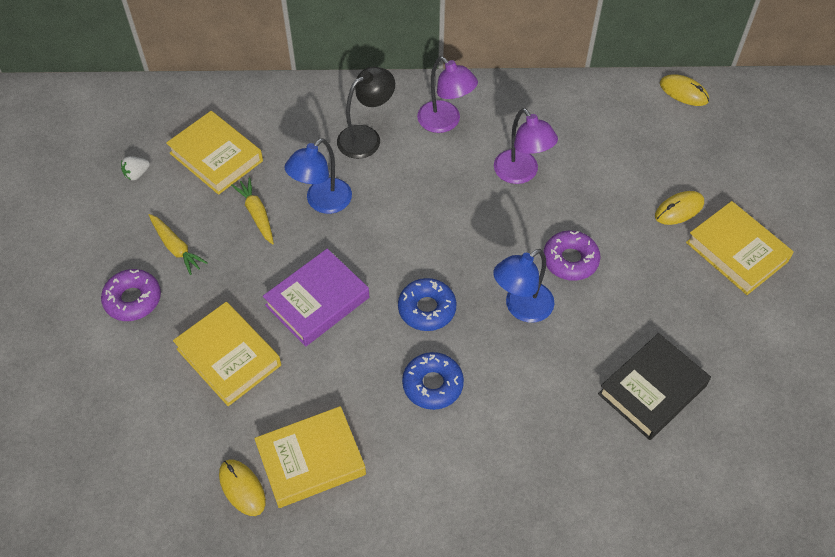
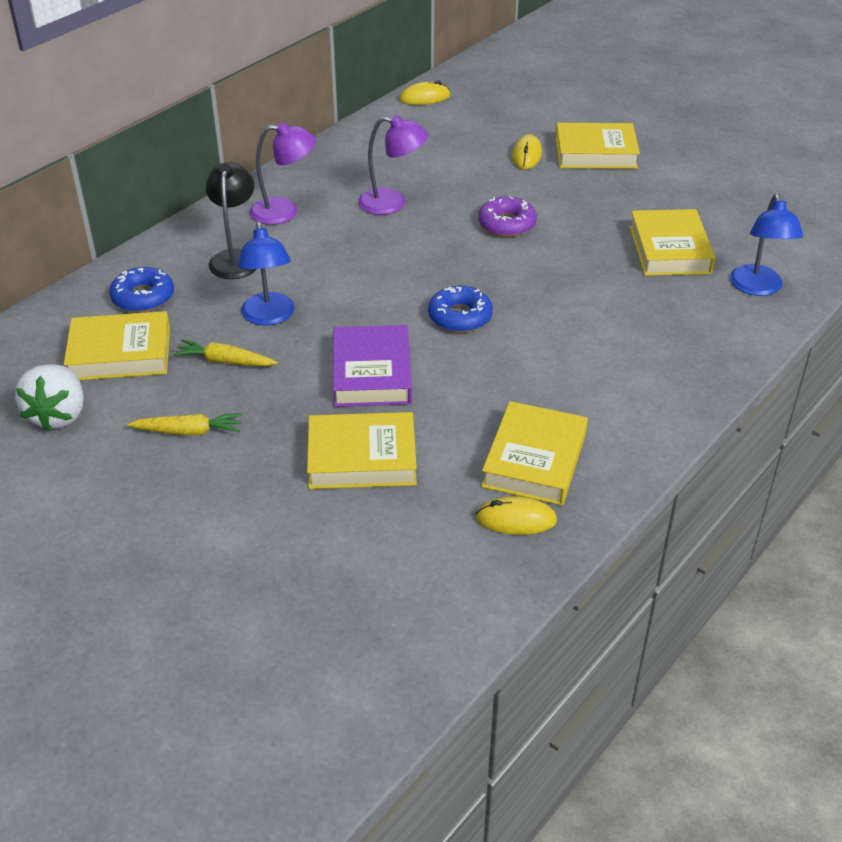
camera: 50 degrees left, 15 degrees down
purple donut [101,269,161,321] -> none
white strawberry [121,156,150,180] -> white strawberry [15,364,84,431], size x2.05
blue donut [402,352,464,410] -> blue donut moved to [109,267,174,313]
blue lamp [493,249,554,323] -> blue lamp moved to [730,194,803,296]
black book [598,333,711,440] -> yellow book [629,209,715,276]

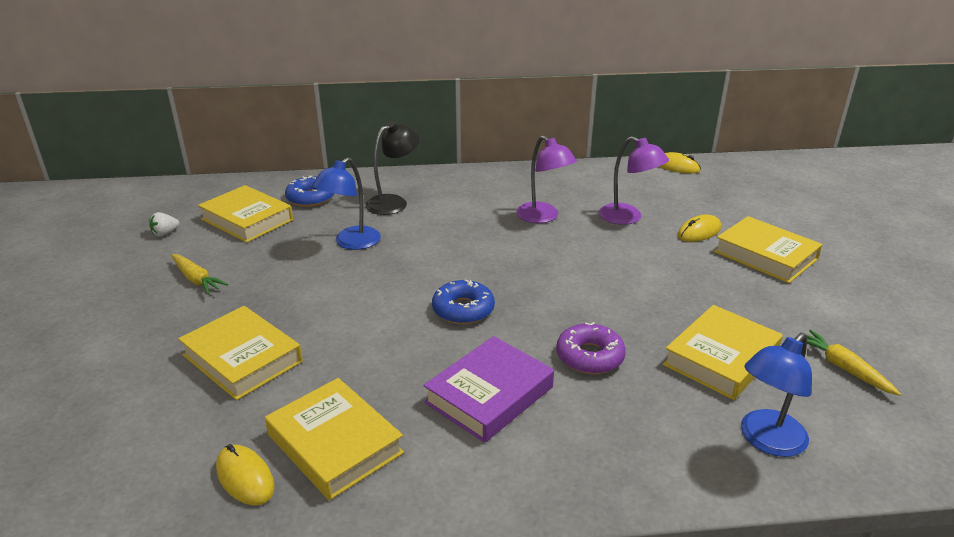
camera: 45 degrees right, 10 degrees down
white strawberry [15,364,84,431] -> white strawberry [149,212,179,237], size x0.49
yellow carrot [173,339,278,366] -> yellow carrot moved to [795,330,901,396]
purple lamp [249,122,316,225] -> purple lamp moved to [599,136,669,225]
purple book [333,325,412,407] -> purple book moved to [423,336,554,443]
purple donut [478,196,537,237] -> purple donut moved to [556,322,626,374]
yellow book [481,401,588,505] -> yellow book turned 75 degrees clockwise [265,378,404,500]

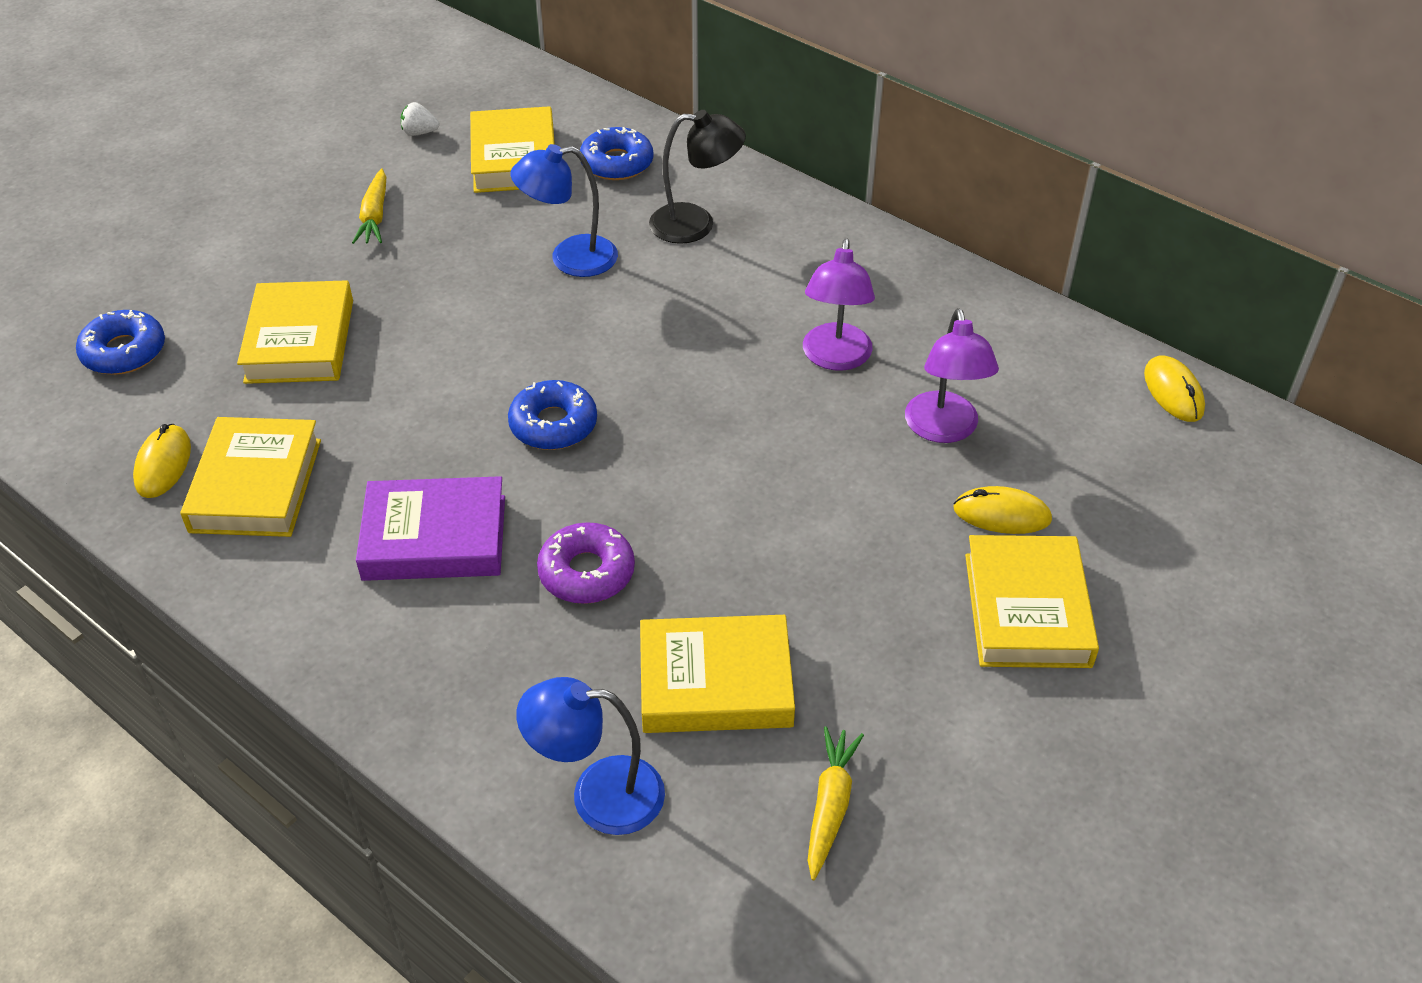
camera: 45 degrees right, 15 degrees up
none -> blue donut [76,310,165,375]

